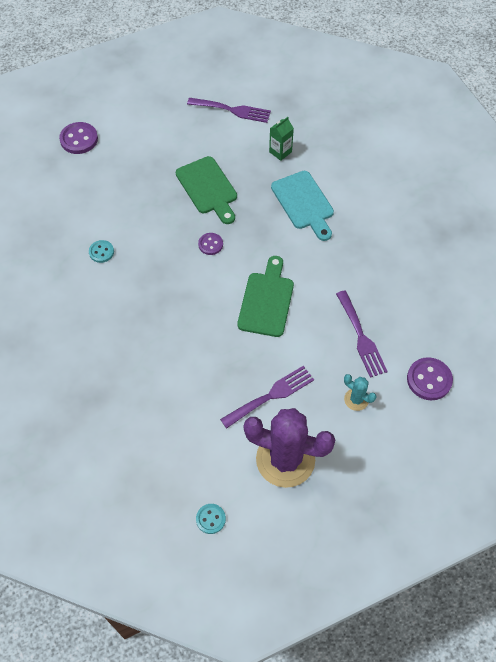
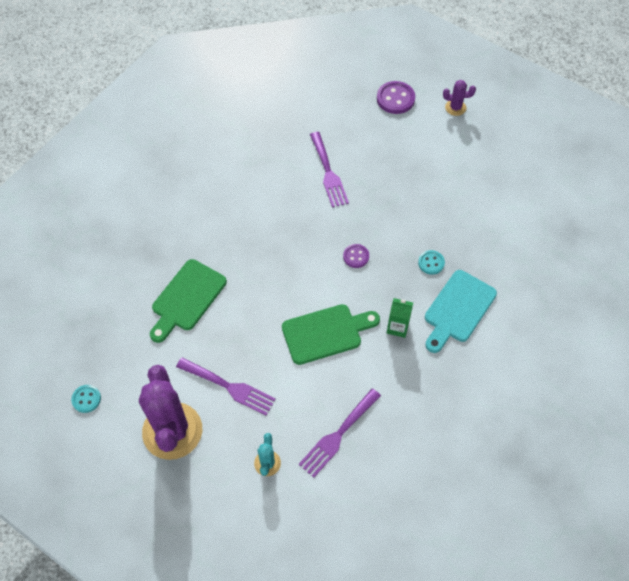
camera: 60 degrees right, 0 degrees up
turquoise button [89,240,114,263] -> turquoise button moved to [418,250,445,275]
green cutting board [176,156,237,224] -> green cutting board moved to [150,259,227,343]
purple fork [187,98,271,123] -> purple fork moved to [310,132,349,208]
green carton [269,117,294,161] -> green carton moved to [387,298,413,338]
purple button [407,357,453,400] -> none
none -> purple cactus [443,80,476,116]

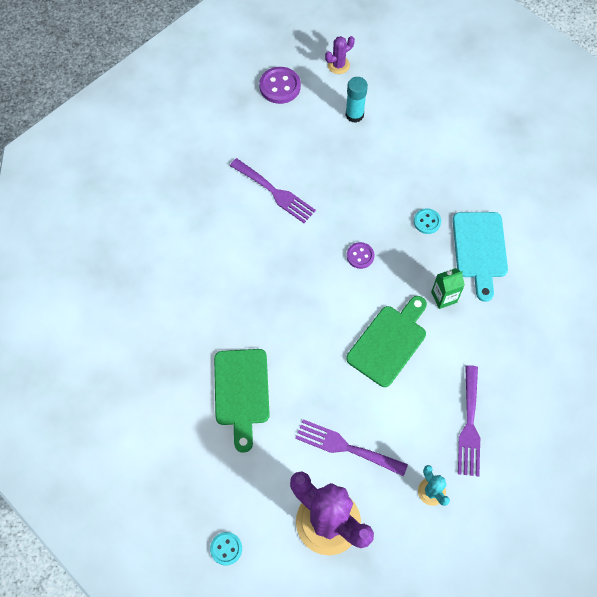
camera: 35 degrees left, 5 degrees up
purple fork [176,357,276,416] -> purple fork turned 150 degrees counterclockwise [295,419,408,476]
none -> turquoise glue stick [345,77,368,123]

